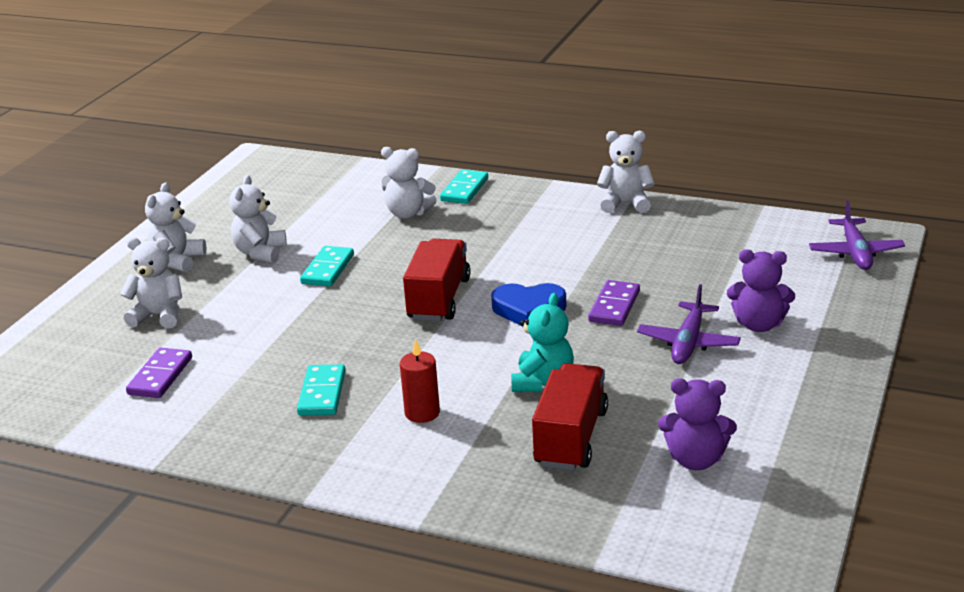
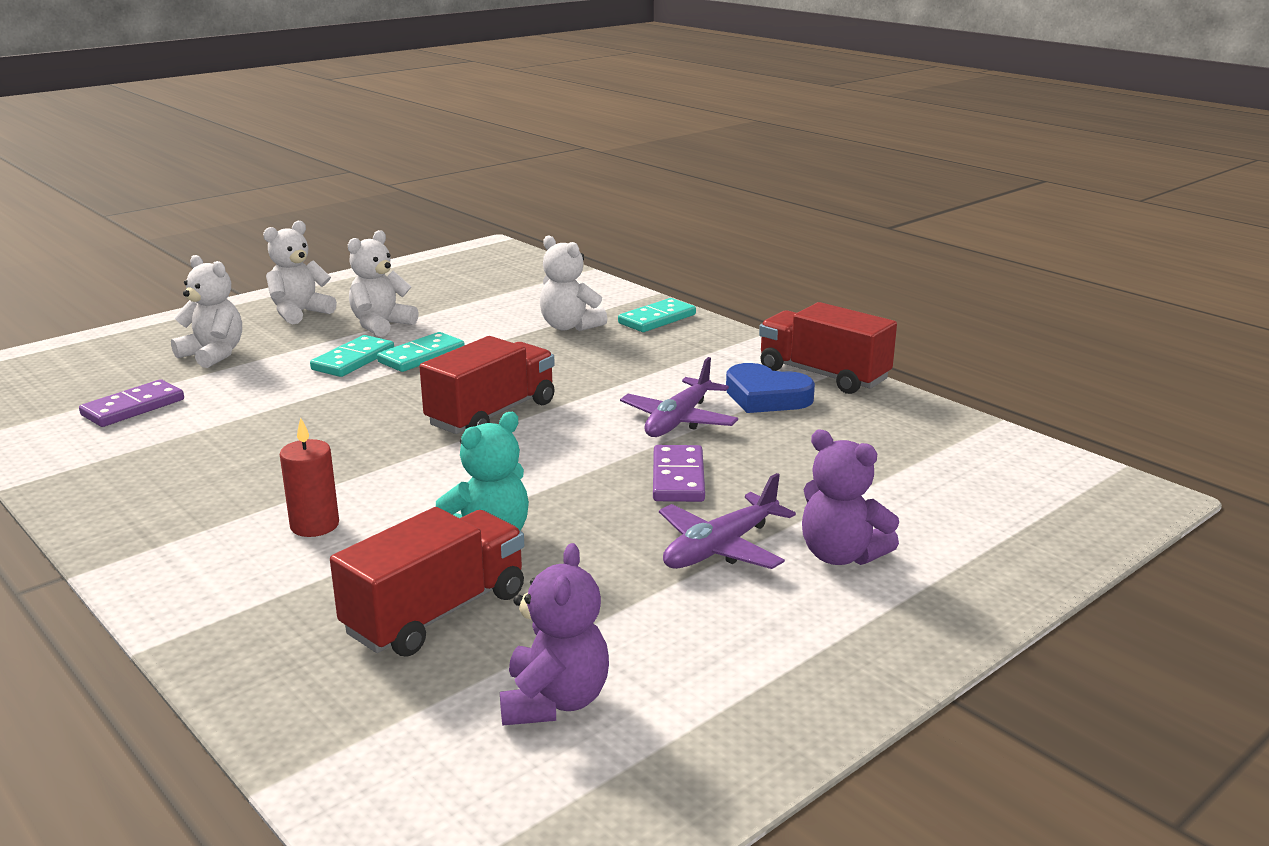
camera: 25 degrees right, 5 degrees down
turquoise domino [297,364,346,416] -> turquoise domino moved to [310,335,394,377]
blue heart [491,283,567,325] -> blue heart moved to [726,363,815,413]
purple domino [588,280,640,326] -> purple domino turned 45 degrees counterclockwise [653,445,705,502]
white teddy bear [597,131,655,213] -> red truck [759,302,897,394]
purple teddy bear [658,378,737,470] -> purple teddy bear turned 120 degrees counterclockwise [500,543,609,725]
purple plane [809,201,905,270] -> purple plane moved to [620,357,738,437]

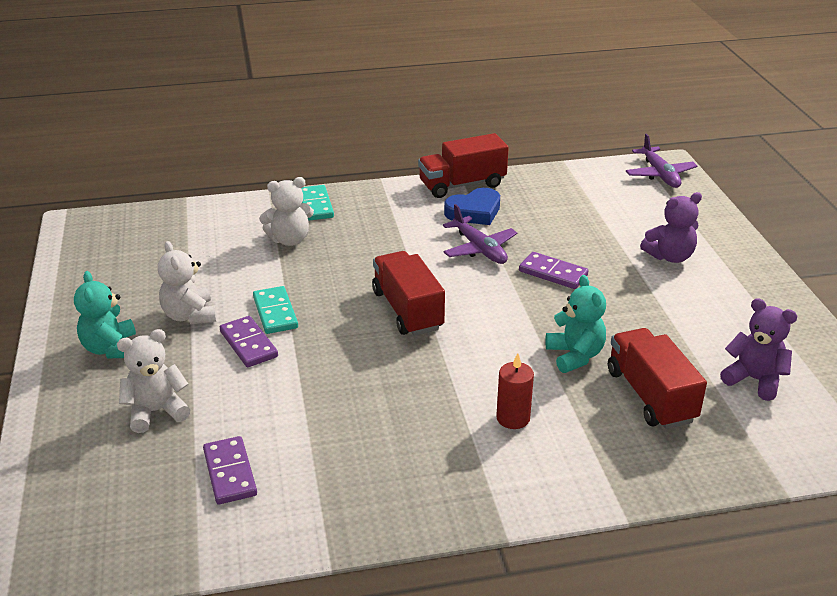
camera: 60 degrees left, 10 degrees up
white teddy bear [263,221,337,324] -> turquoise teddy bear [74,271,136,358]
turquoise domino [310,335,394,377] -> purple domino [220,316,278,367]
purple plane [659,473,796,569] -> purple plane moved to [626,134,697,188]

